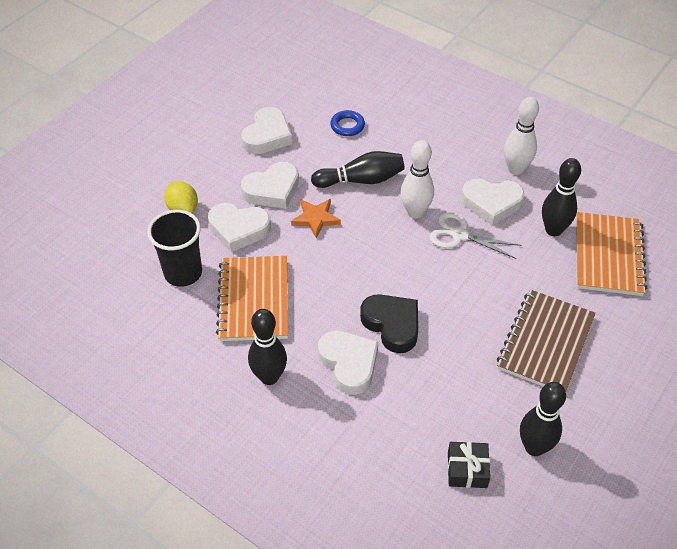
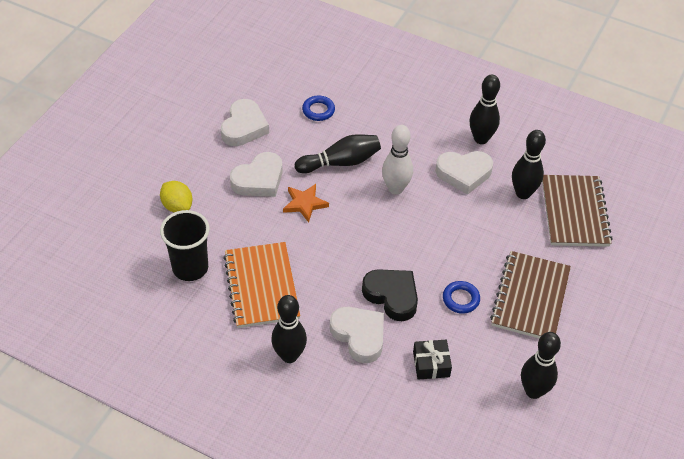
camera: 10 degrees left, 0 degrees up
white heart [208,203,271,252] -> none
white scissors [430,212,522,259] -> none
black gift [448,442,490,488] -> black gift moved to [413,340,452,380]
white bowling pin [504,97,539,175] -> black bowling pin [470,75,500,144]
orange notebook [576,212,647,296] -> brown notebook [542,175,613,247]
none -> blue ring [443,281,480,314]

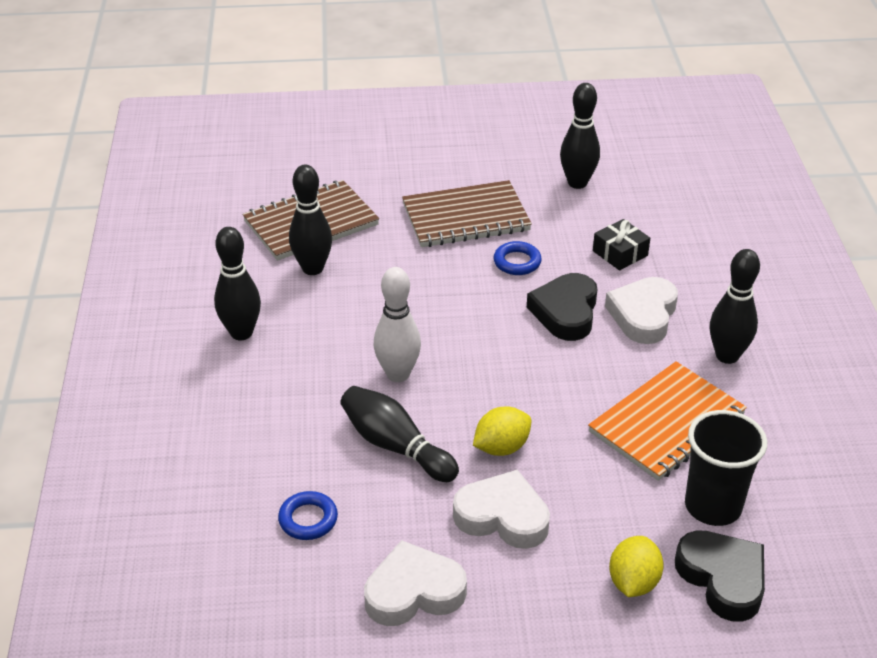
camera: 120 degrees left, 10 degrees down
orange star [283,184,329,223] -> yellow lemon [473,406,531,456]
white heart [435,151,493,195] -> none
none -> black heart [675,530,765,622]

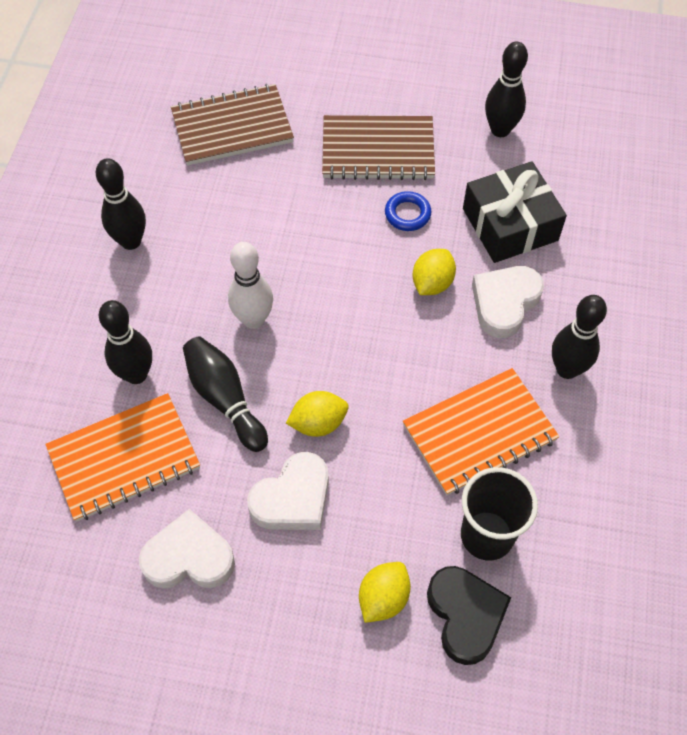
camera: 15 degrees right, 20 degrees up
blue ring [278,491,338,540] -> orange notebook [45,393,200,522]
black bowling pin [289,165,332,275] -> black bowling pin moved to [99,300,152,384]
white heart [453,470,550,549] -> white heart turned 105 degrees clockwise [247,452,329,530]
black heart [527,273,597,341] -> yellow lemon [413,249,456,295]
black gift [593,219,650,270] -> black gift [463,161,567,263], size x1.86

